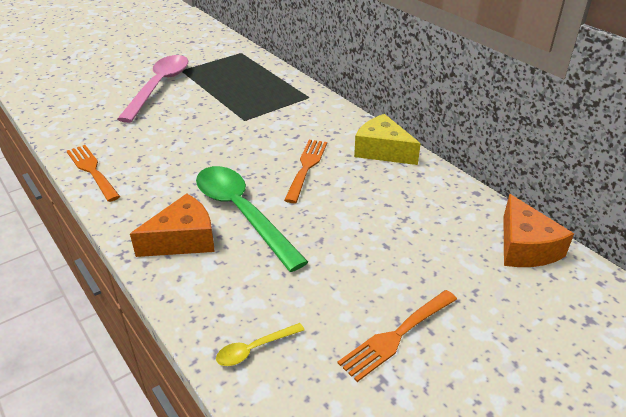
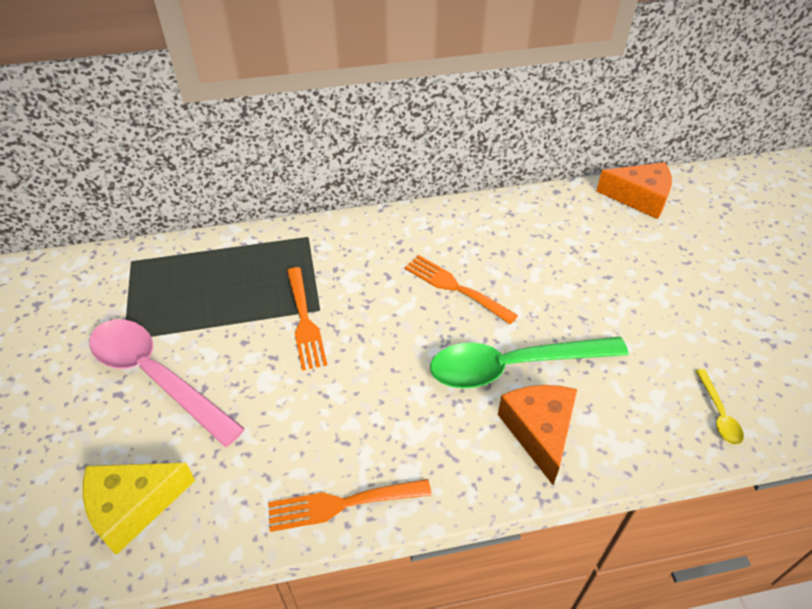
camera: 65 degrees left, 10 degrees up
orange fork [338,290,457,382] -> orange fork moved to [287,267,327,371]
yellow cheese [354,114,421,165] -> yellow cheese moved to [83,463,195,555]

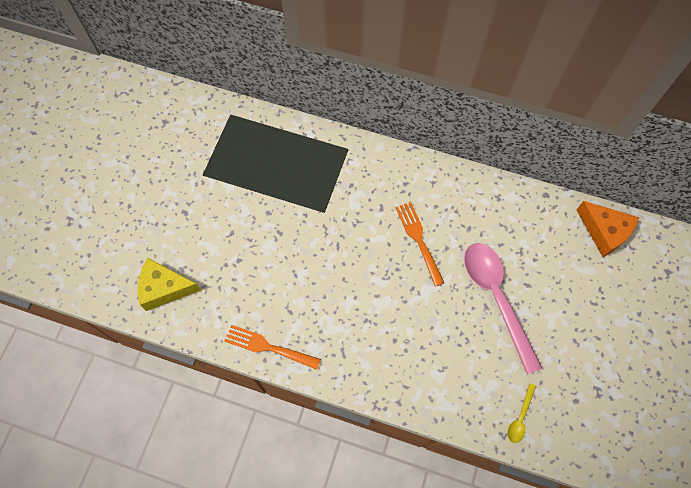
camera: 30 degrees right, 20 degrees up
pink spoon [89,319,245,447] -> pink spoon moved to [464,243,542,375]
orange fork [287,267,327,371] -> none
green spoon [430,337,629,389] -> none
orange cheese [498,385,577,485] -> none

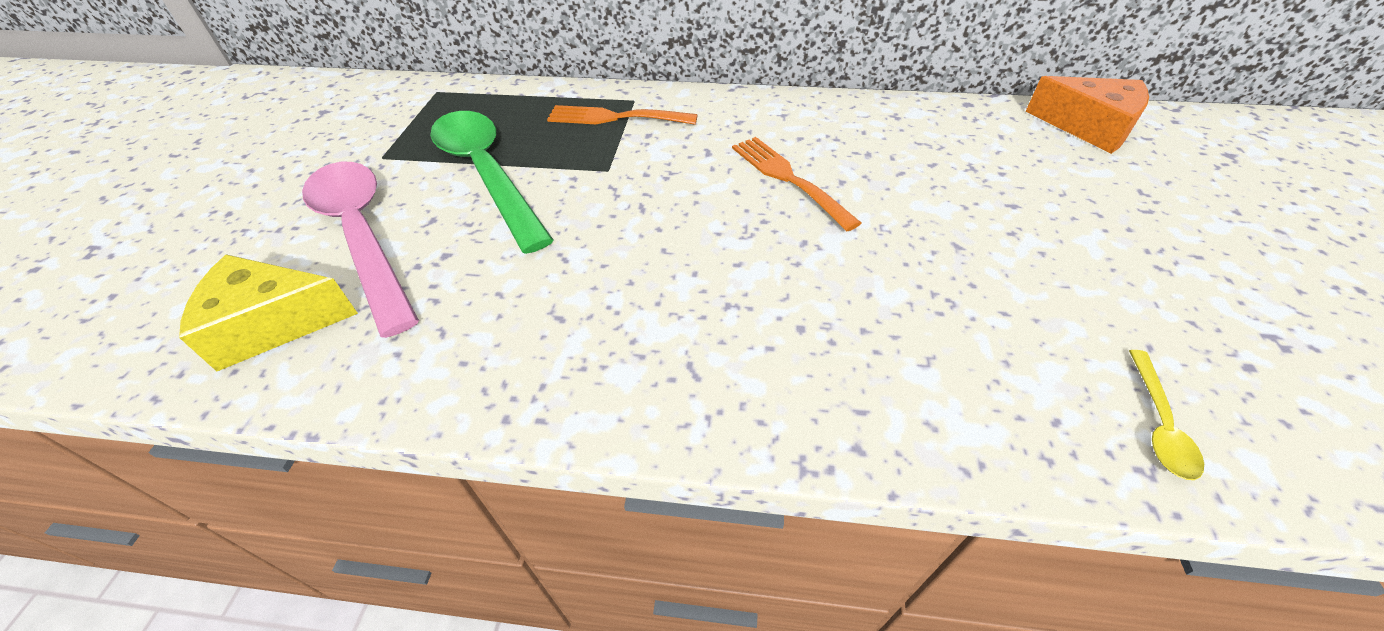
camera: 10 degrees left, 20 degrees down
orange fork [225,325,321,370] -> orange fork moved to [547,105,698,125]
pink spoon [464,243,542,375] -> pink spoon moved to [302,162,419,338]
none -> green spoon [430,111,553,254]

